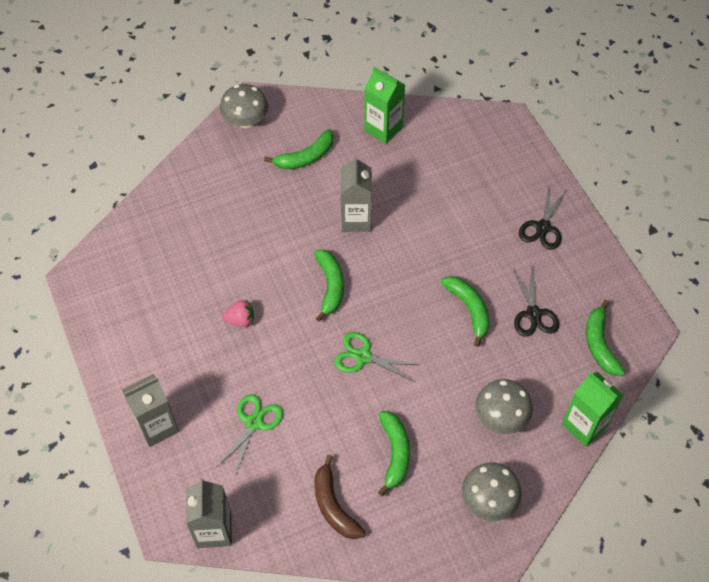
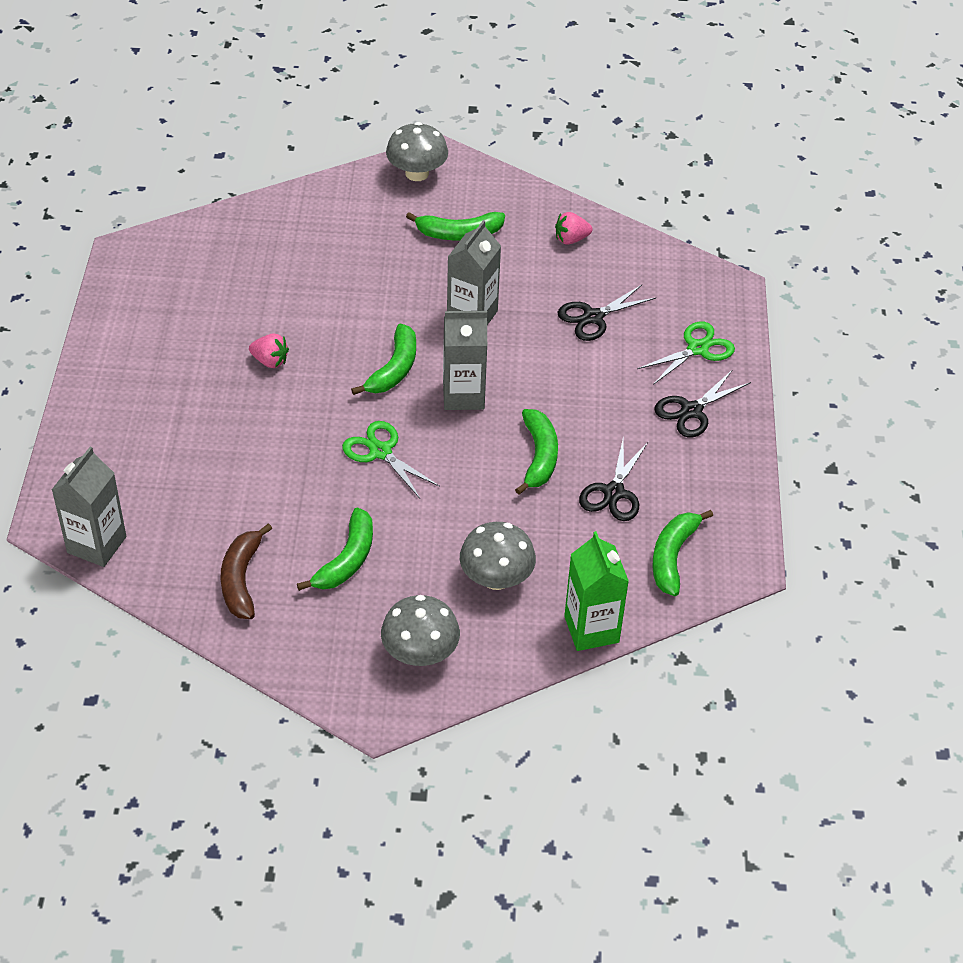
camera: 25 degrees right, 10 degrees down
grey carton [122,374,179,447] -> grey carton moved to [443,311,487,410]
green scissors [216,394,283,476] -> green scissors moved to [637,321,735,385]
green carton [364,67,405,144] -> pink strawberry [555,212,592,245]
none -> black scissors [557,285,656,341]

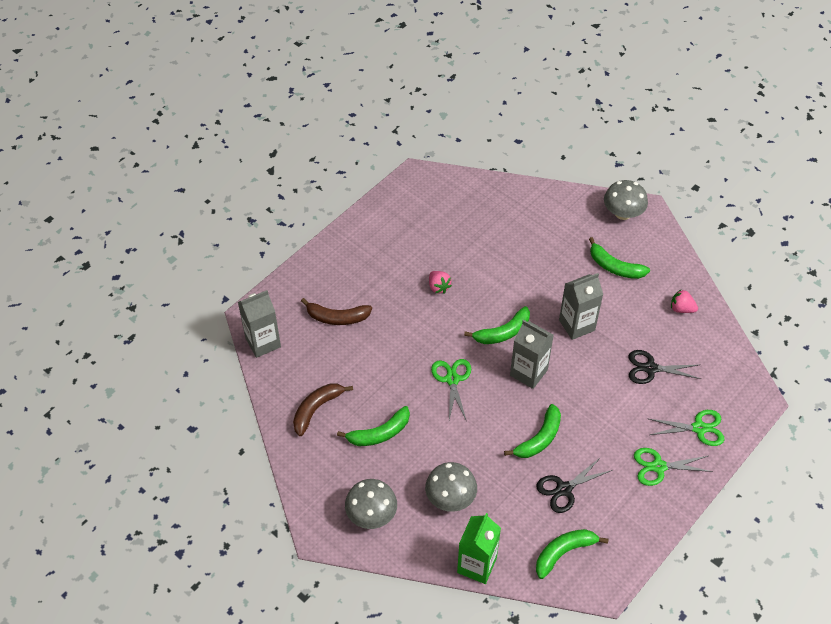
camera: 40 degrees right, 5 degrees up
black scissors [654,369,751,437] -> green scissors [634,448,713,486]
none -> brown banana [301,298,372,325]

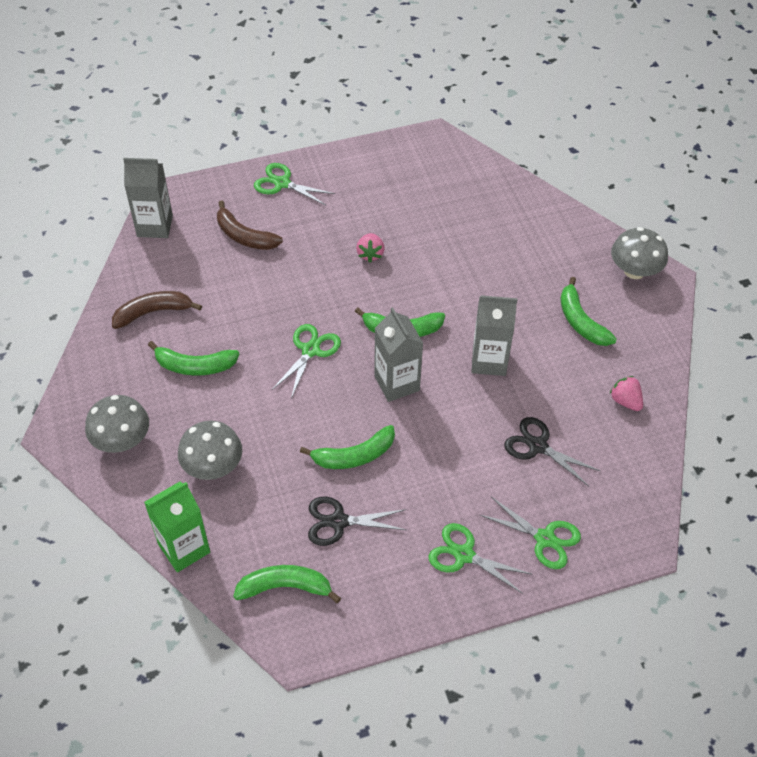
camera: 30 degrees right, 0 degrees up
none -> green scissors [254,163,335,205]

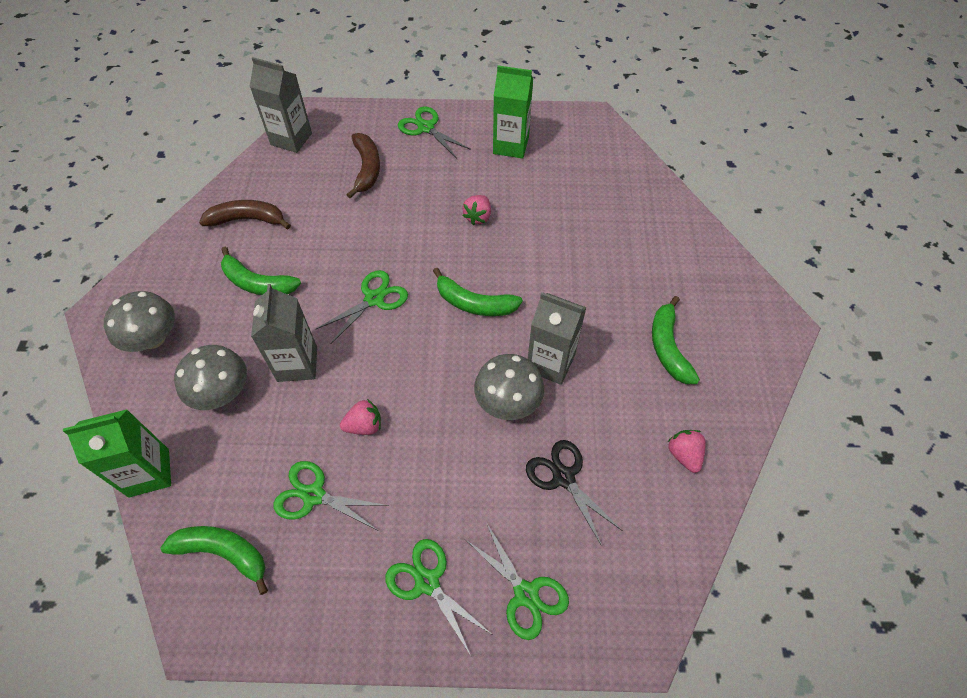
camera: 20 degrees right, 5 degrees up
brown banana [217,200,283,250] -> brown banana turned 150 degrees counterclockwise [347,133,380,198]
green banana [300,425,395,469] -> pink strawberry [340,399,381,435]
black scissors [308,497,406,546] -> green scissors [273,461,389,530]
grey carton [374,307,423,402] -> grey carton moved to [251,284,317,382]
grey mushroom [611,227,668,279] -> grey mushroom moved to [474,354,544,420]
none -> green carton [493,66,533,159]

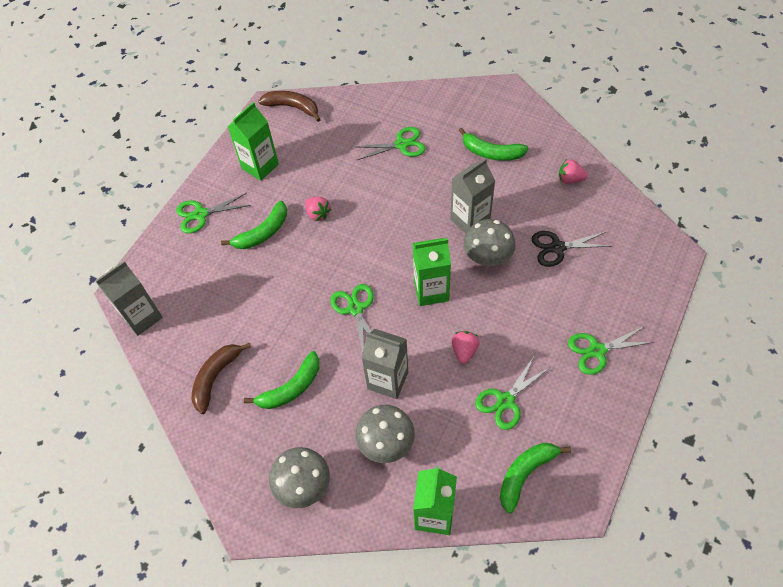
camera: 60 degrees left, 0 degrees up
brown banana [347,133,380,198] -> brown banana moved to [258,91,321,122]
green banana [433,268,523,316] -> green banana moved to [221,201,287,249]
green scissors [466,522,569,640] -> green scissors moved to [355,127,426,160]
none -> green carton [413,238,451,306]

